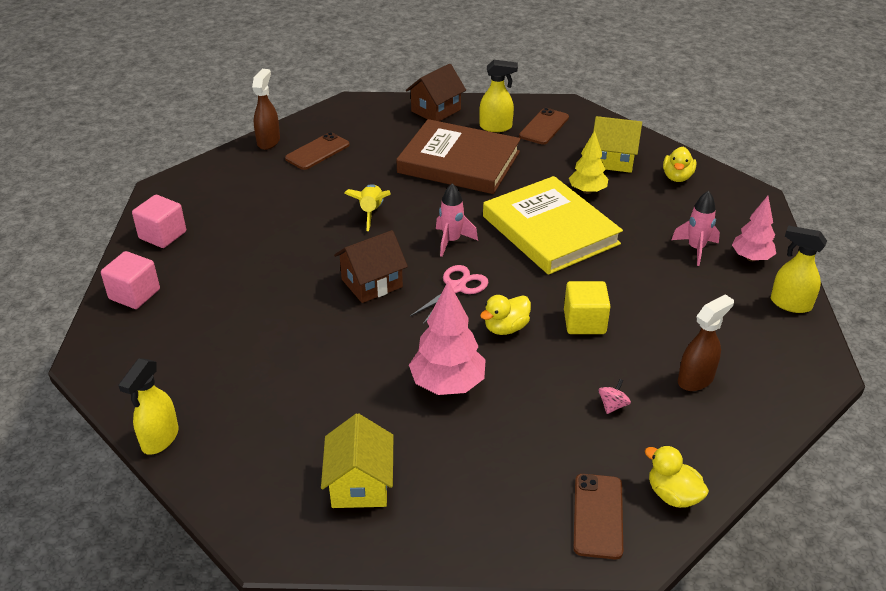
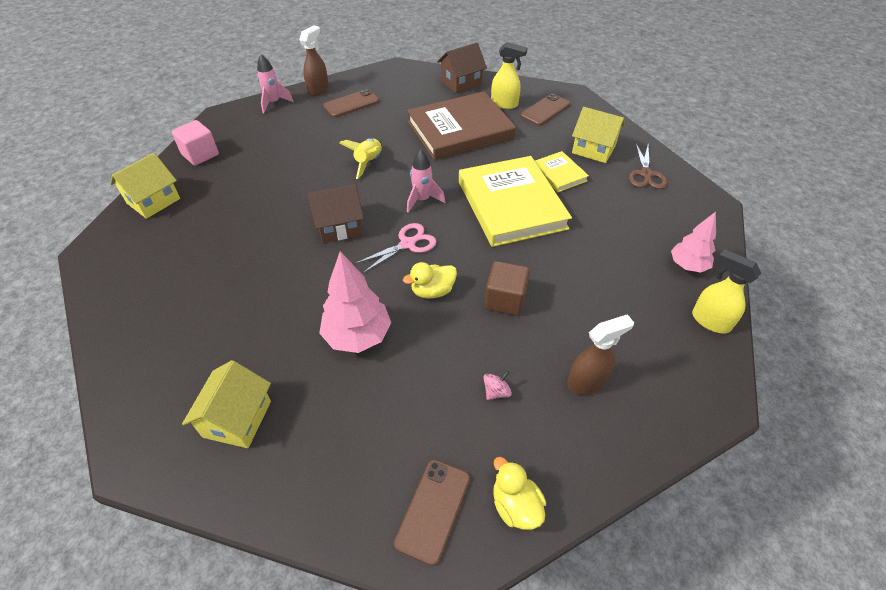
camera: 15 degrees right, 10 degrees up
pink cube [101,251,160,309] -> yellow house [110,153,180,219]
yellow spray bottle [118,358,178,455] -> none
brown book [396,119,521,194] -> brown book turned 60 degrees counterclockwise [407,91,516,160]
yellow cube [564,281,611,334] -> brown cube [485,261,530,316]
yellow tree [569,131,608,194] -> yellow book [535,151,589,192]
yellow duck [663,147,696,182] -> brown scissors [629,144,667,189]
pink rocket [671,191,720,266] -> pink rocket moved to [257,54,293,113]

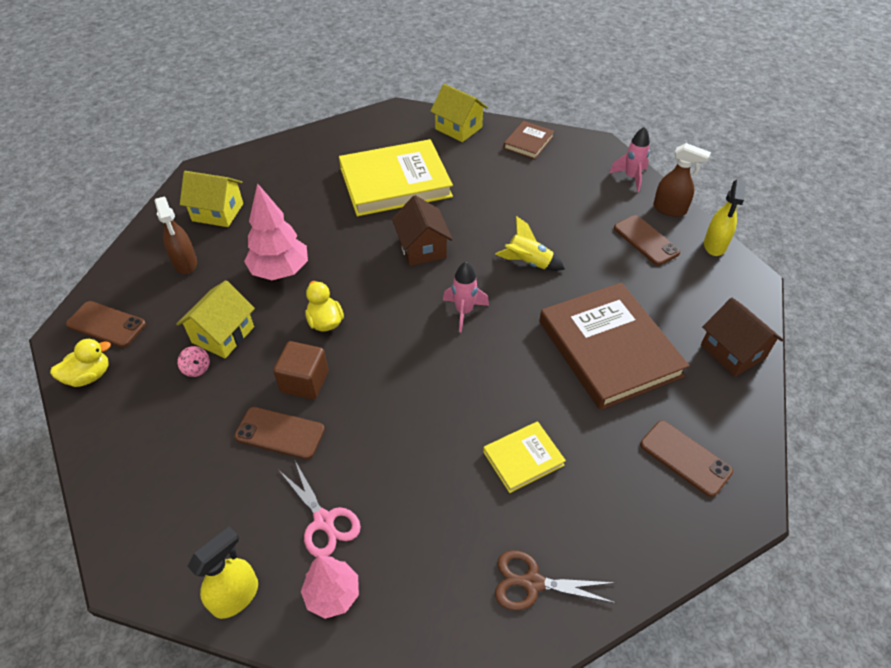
camera: 90 degrees right, 0 degrees up
pink cube [172,120,219,166] -> brown book [503,121,554,159]
pink scissors [355,223,437,273] -> pink scissors moved to [280,461,361,557]
yellow book [459,156,572,247] -> yellow book moved to [339,139,453,216]
yellow spray bottle [491,42,528,109] -> yellow spray bottle moved to [704,179,746,256]
brown spray bottle [567,314,634,395] -> brown spray bottle moved to [155,196,197,274]
yellow house [572,107,625,163] -> yellow house moved to [176,280,255,358]
none -> brown phone [234,407,325,459]

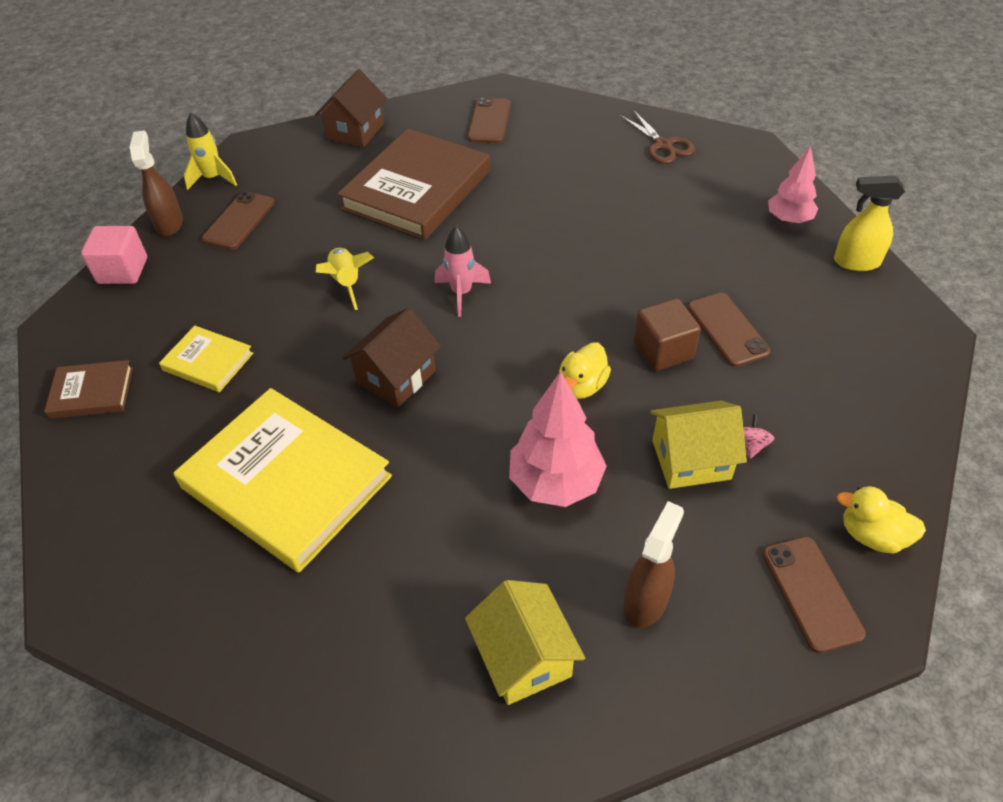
camera: 125 degrees left, 0 degrees up
pink scissors [280,461,361,557] -> none
yellow house [430,84,488,142] -> none
yellow book [483,421,566,493] -> yellow book moved to [159,326,253,392]
pink rocket [610,127,650,192] -> pink cube [81,226,147,284]
yellow spray bottle [704,179,746,256] -> yellow rocket [184,112,237,190]

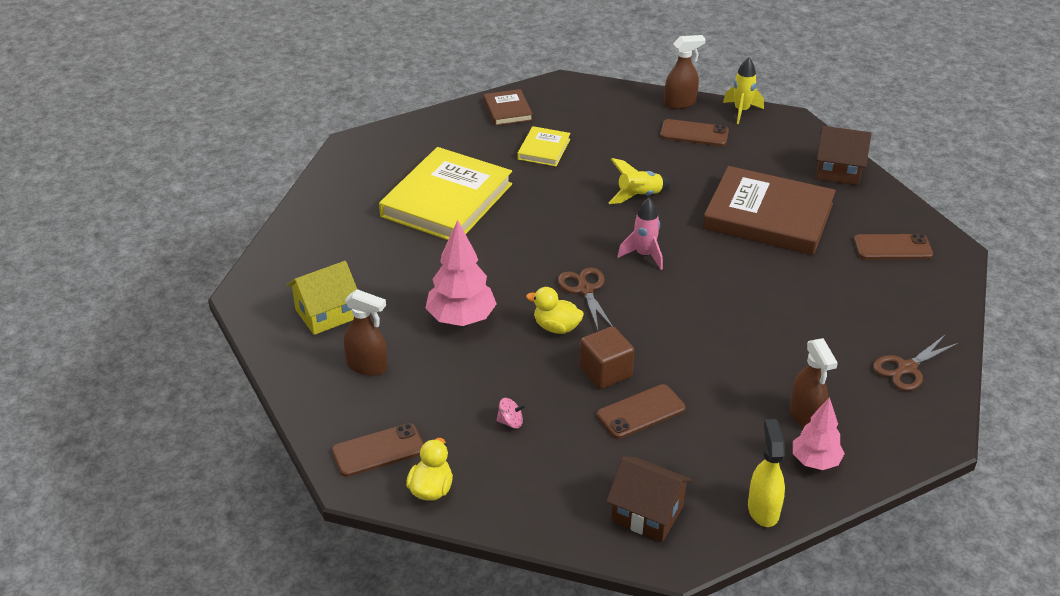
camera: 80 degrees right, 10 degrees down
pink cube [81,226,147,284] -> none
brown house [342,308,441,407] -> brown house moved to [606,456,693,542]
yellow house [650,401,747,489] -> none
none -> brown scissors [558,267,612,330]
none -> brown spray bottle [790,338,838,428]

